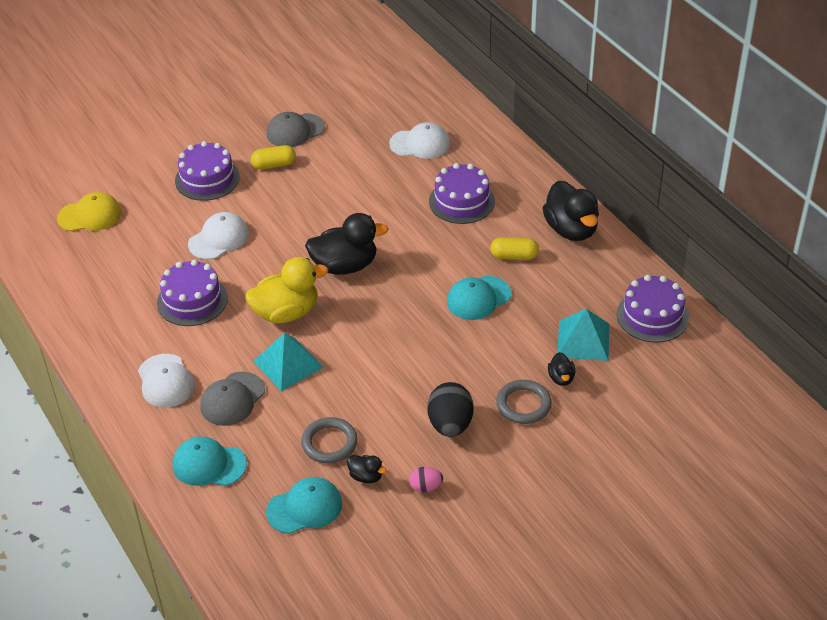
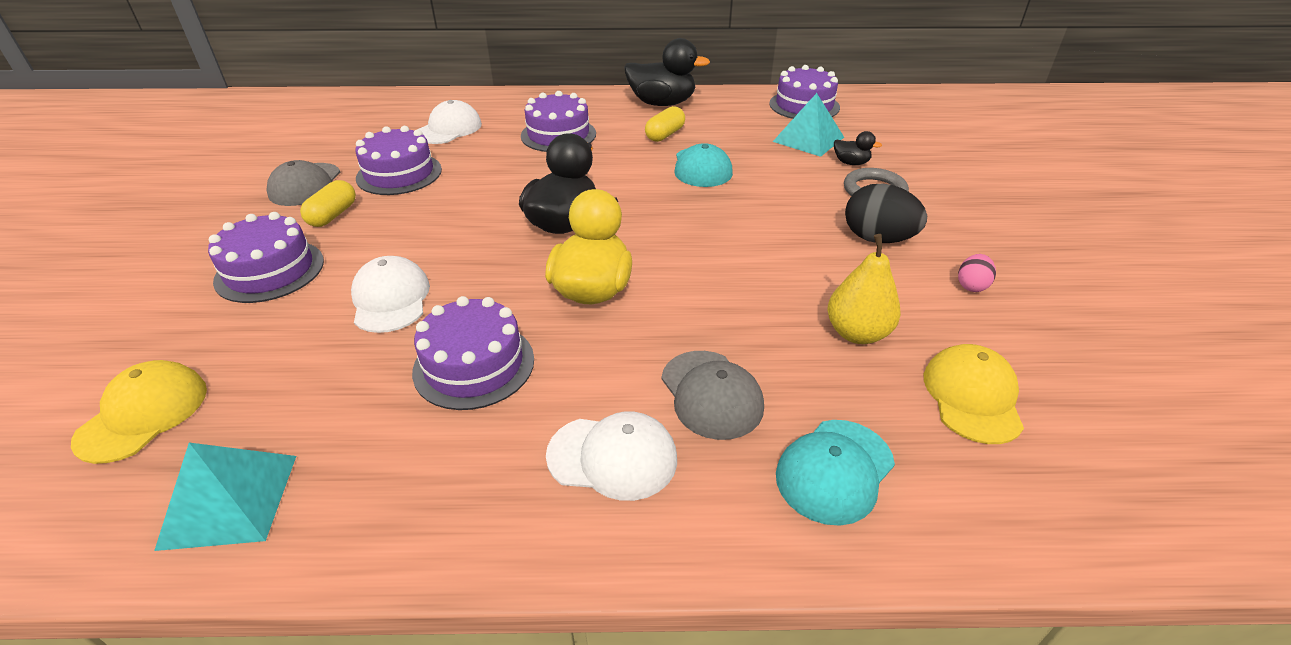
camera: 60 degrees left, 5 degrees down
turquoise pyramid [253,333,324,391] -> turquoise pyramid moved to [154,443,296,551]
turquoise cap [266,477,342,534] -> yellow cap [924,344,1024,444]
grey ring [301,417,358,463] -> yellow pear [828,234,901,344]
black duck [347,455,387,483] -> none
none -> purple cake [355,126,442,195]

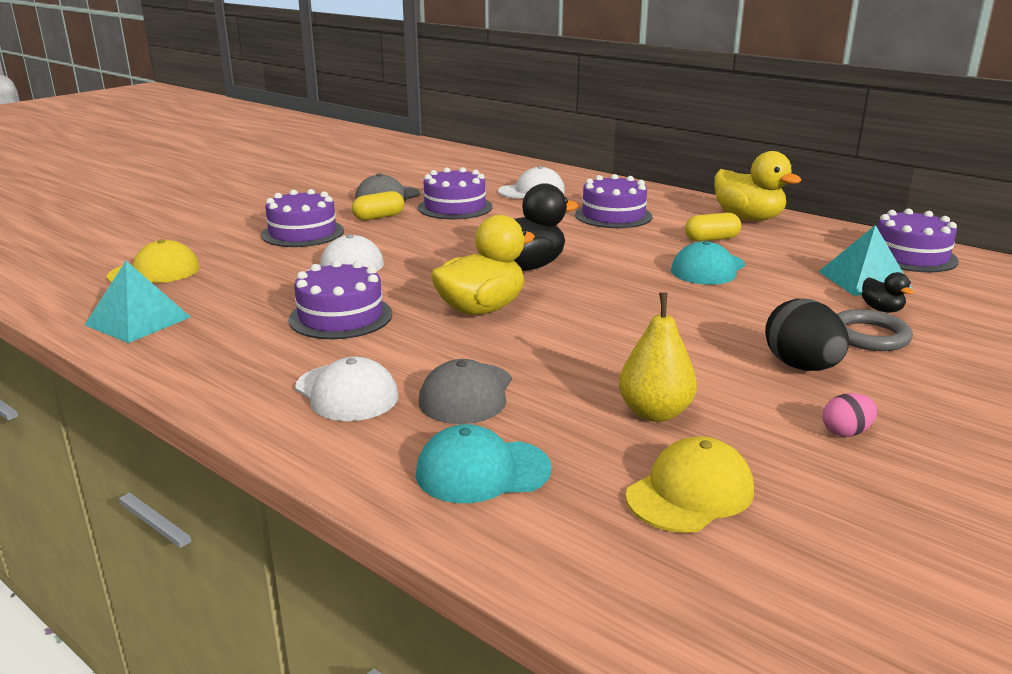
camera: 40 degrees right, 15 degrees down
black duck [624,38,710,106] -> yellow duck [714,151,801,221]

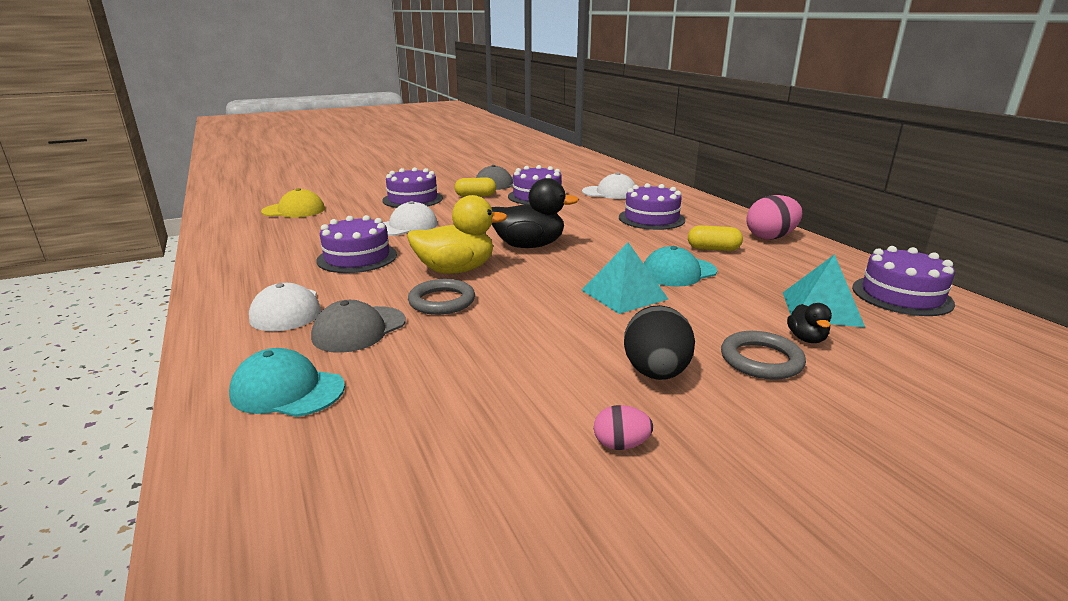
camera: 25 degrees right, 0 degrees up
turquoise pyramid [85,261,190,343] -> turquoise pyramid moved to [582,242,668,314]
yellow pear [619,292,697,422] -> none
yellow cap [626,436,754,533] -> none
yellow duck [714,151,801,221] -> pink egg [746,195,803,239]
none -> grey ring [408,279,475,315]

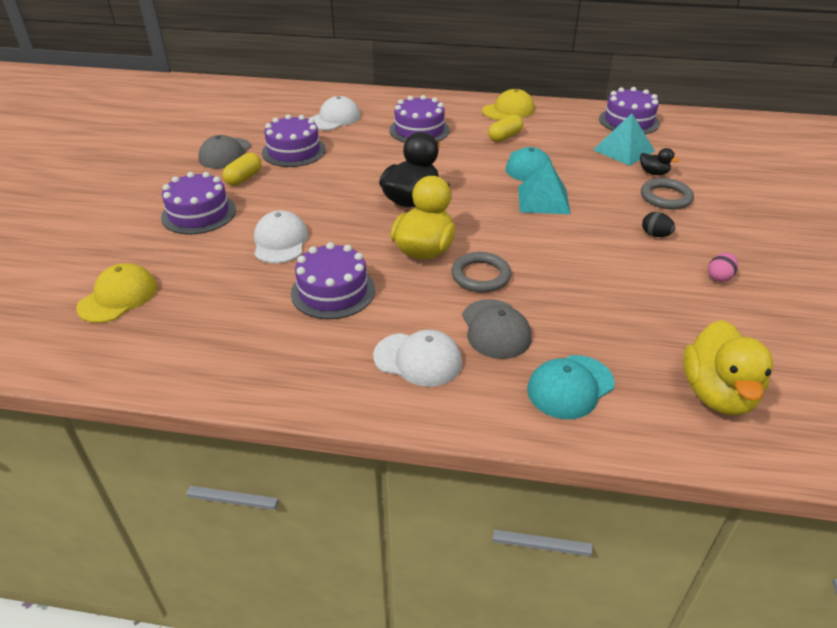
camera: 55 degrees left, 15 degrees up
black egg [624,305,695,380] -> black egg [642,212,675,237], size x0.53
pink egg [746,195,803,239] -> yellow cap [482,89,535,120]
none -> yellow duck [683,320,773,415]

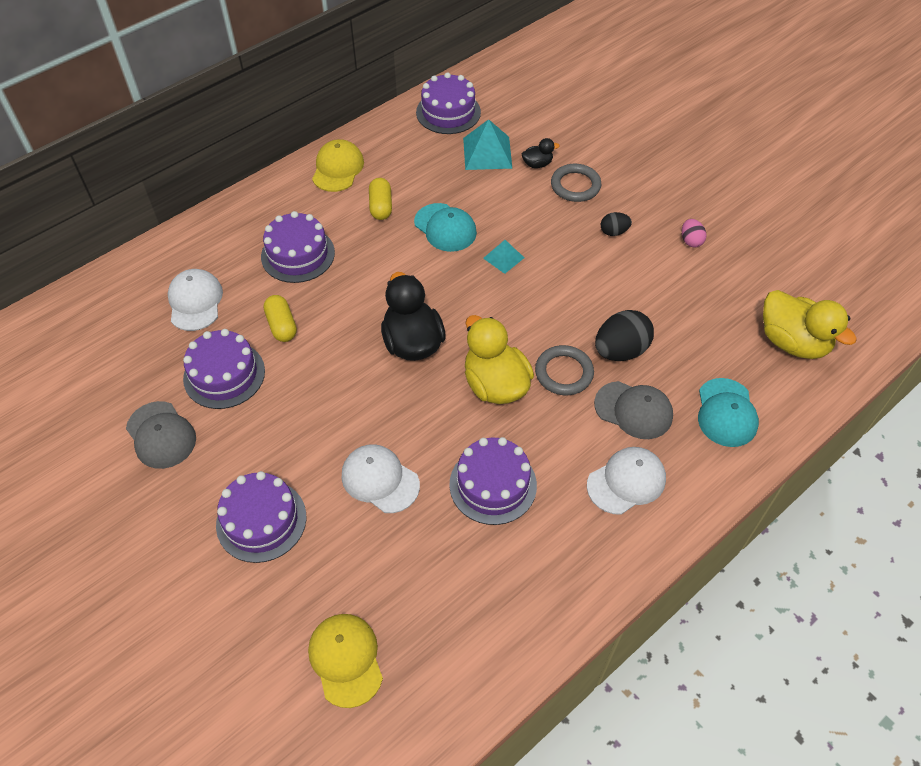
camera: 50 degrees left, 15 degrees up
yellow capsule [222,153,262,186] -> yellow capsule moved to [264,295,297,342]
turquoise pyramid [518,161,570,214] -> turquoise pyramid [483,240,524,274], size x0.58
none -> black egg [595,310,654,361]

